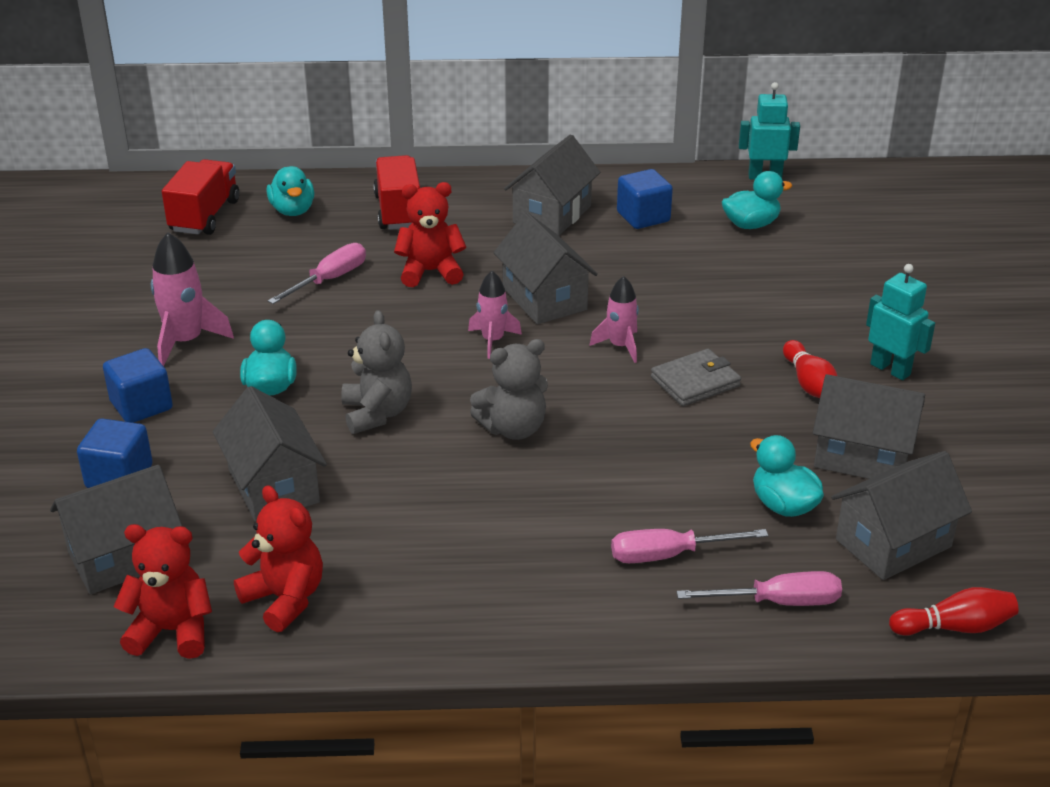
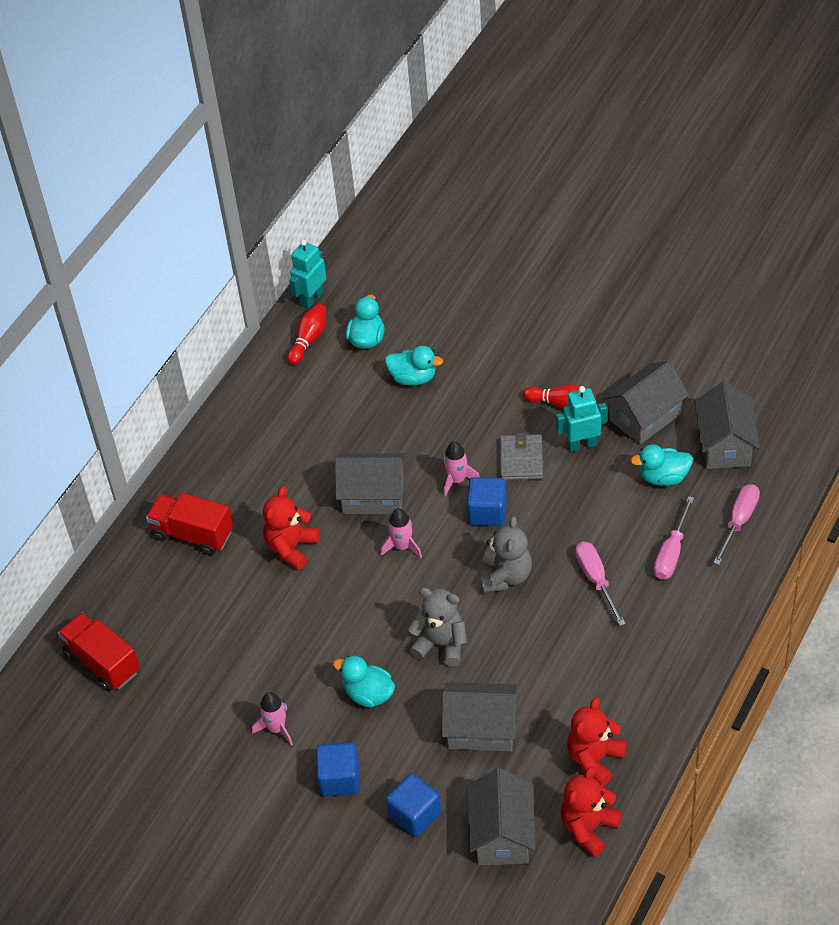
camera: 55 degrees left, 15 degrees up
pink rocket [151,232,234,366] -> pink rocket [252,692,293,746], size x0.65
red teddy bear [234,485,323,632] -> red teddy bear turned 45 degrees counterclockwise [567,697,627,786]
turquoise duck [266,166,315,216] -> turquoise duck moved to [385,346,443,386]
pink screwdriver [268,243,366,304] -> pink screwdriver moved to [575,542,626,626]
grey house [504,134,600,235] -> none
blue cube [617,169,673,229] -> blue cube moved to [467,477,507,526]
turquoise robot [866,264,935,380] -> turquoise robot moved to [556,386,607,452]
red bowling pin [889,587,1019,636] -> red bowling pin moved to [287,304,327,365]

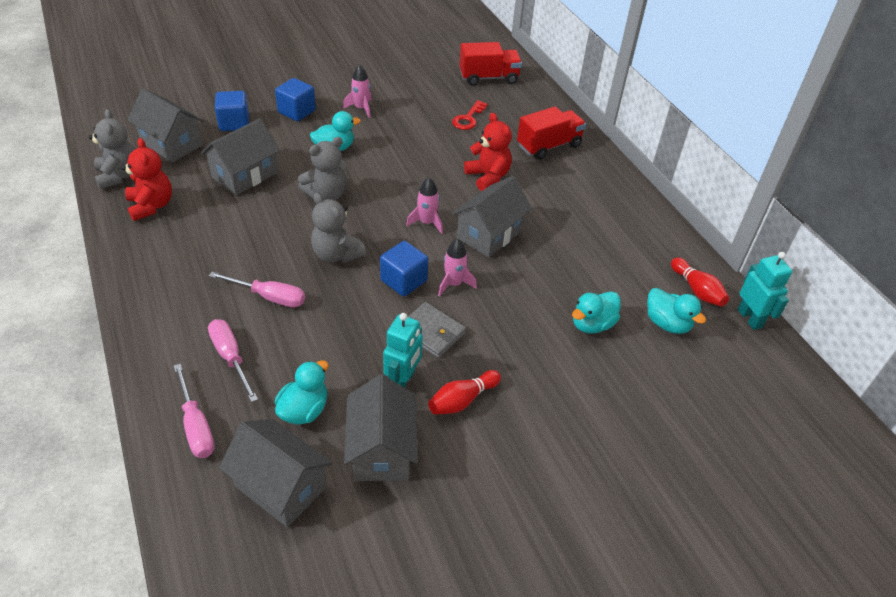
camera: 120 degrees right, 5 degrees down
red teddy bear [560,766,622,857] -> grey teddy bear [89,109,135,189]
none -> red key [452,100,488,130]

